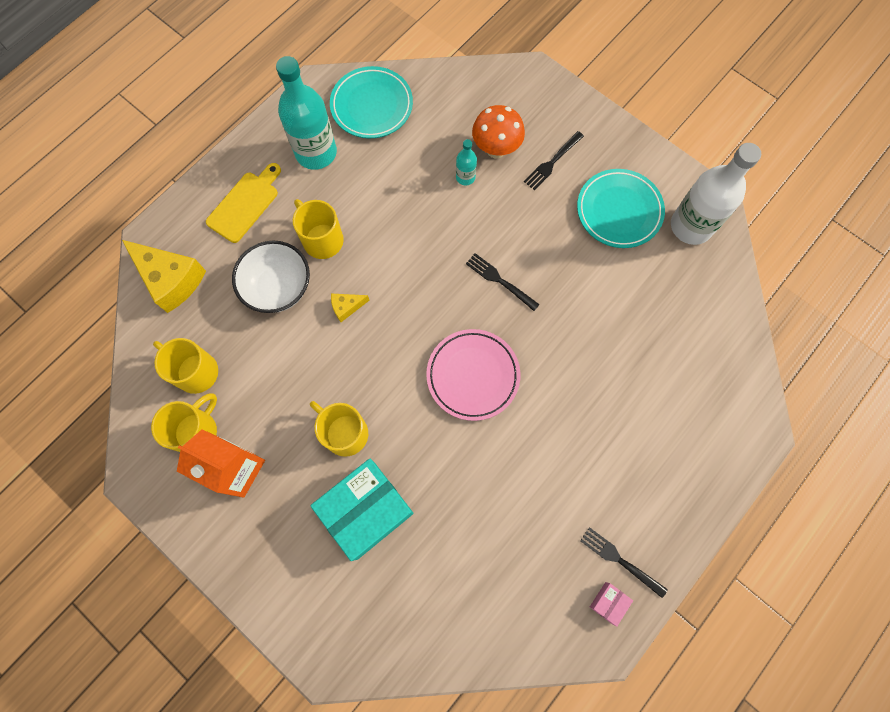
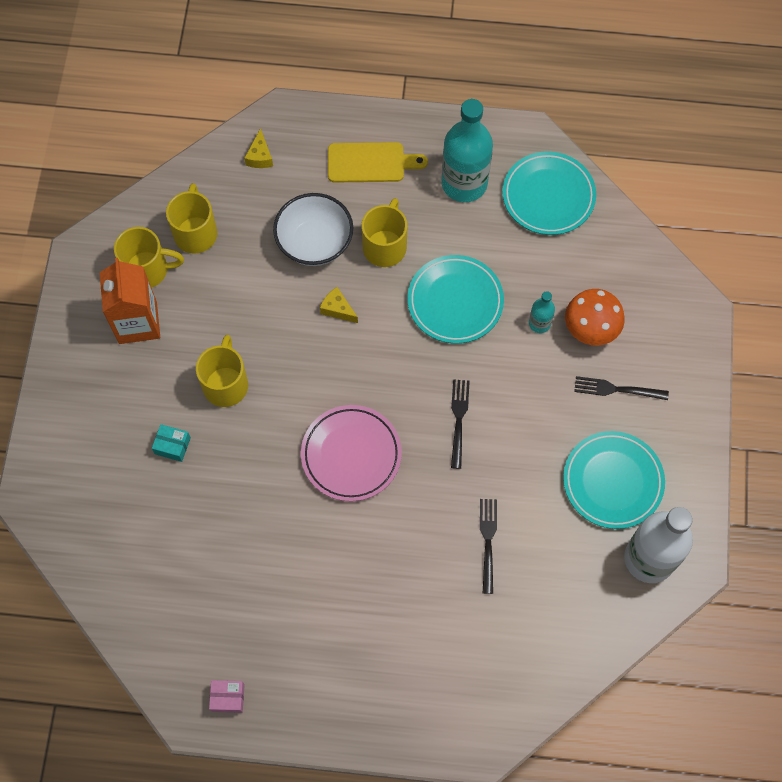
camera: 55 degrees right, 5 degrees down
yellow cheese [122,240,206,313] -> yellow cheese [244,128,273,168], size x0.47
turquoise box [310,459,413,561] -> turquoise box [152,424,191,462], size x0.41
black fork [580,527,668,598] -> black fork moved to [480,499,497,594]
none -> turquoise plate [407,255,504,344]

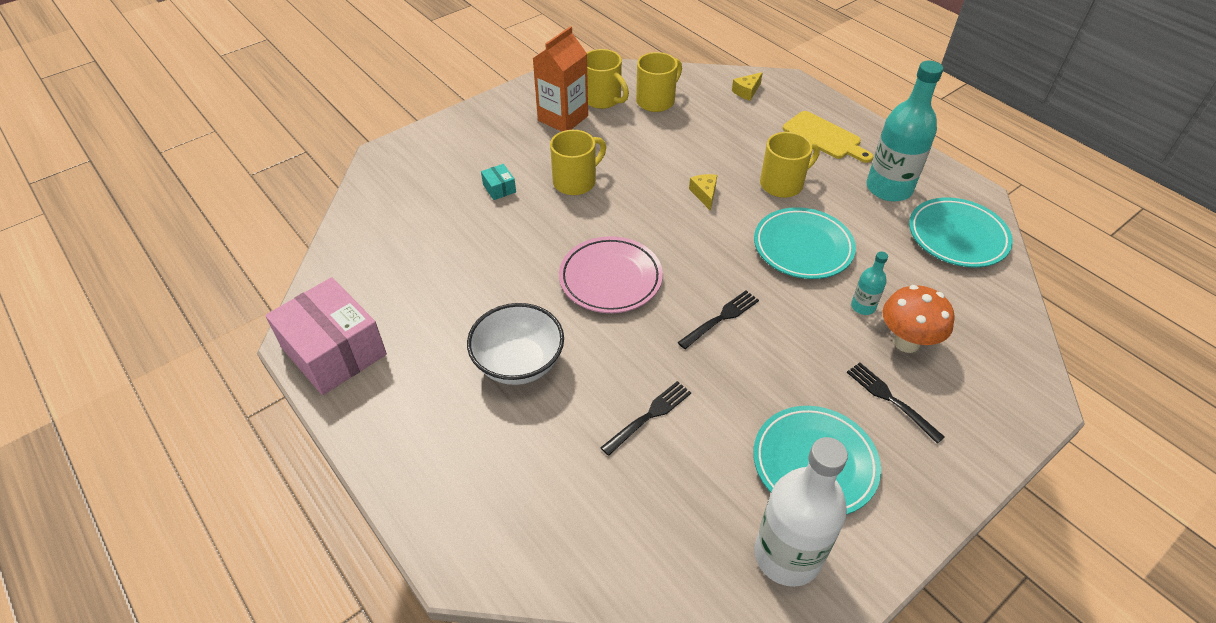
camera: 45 degrees right, 20 degrees down
pink box [209,680,245,713] -> pink box [265,277,387,395], size x2.47
white bowl [273,193,353,266] -> white bowl moved to [467,303,564,385]

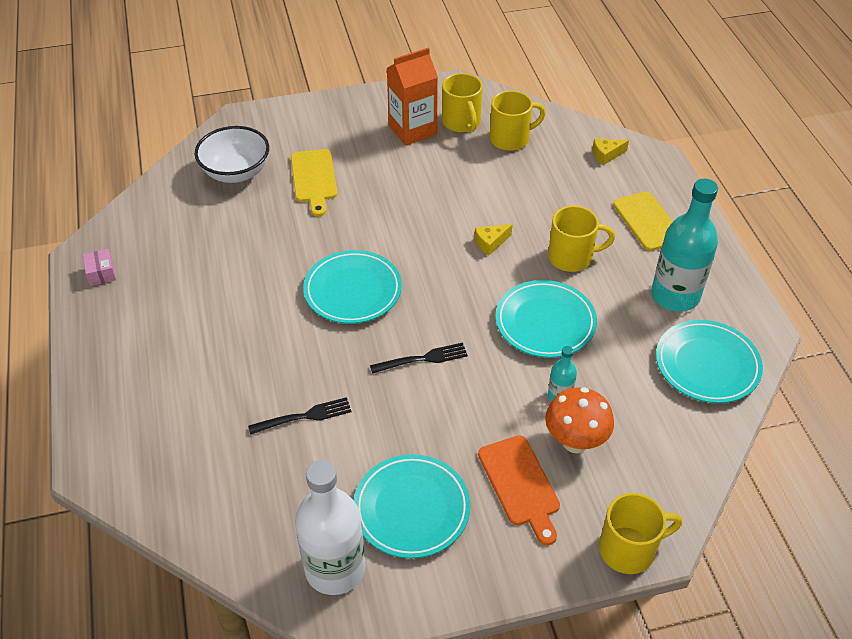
camera: 25 degrees right, 0 degrees up
pink box [265,277,387,395] -> pink box [83,249,116,286], size x0.41
white bowl [467,303,564,385] -> white bowl moved to [195,126,269,183]
turquoise box [481,164,516,200] -> yellow cutting board [291,149,337,217]
yellow mug [550,130,606,195] -> yellow mug moved to [599,493,682,574]
pink plate [559,236,663,313] -> turquoise plate [303,250,402,324]
yellow cheese [689,174,717,211] -> yellow cheese turned 135 degrees counterclockwise [475,224,513,256]
black fork [847,362,945,444] -> orange cutting board [478,435,560,545]

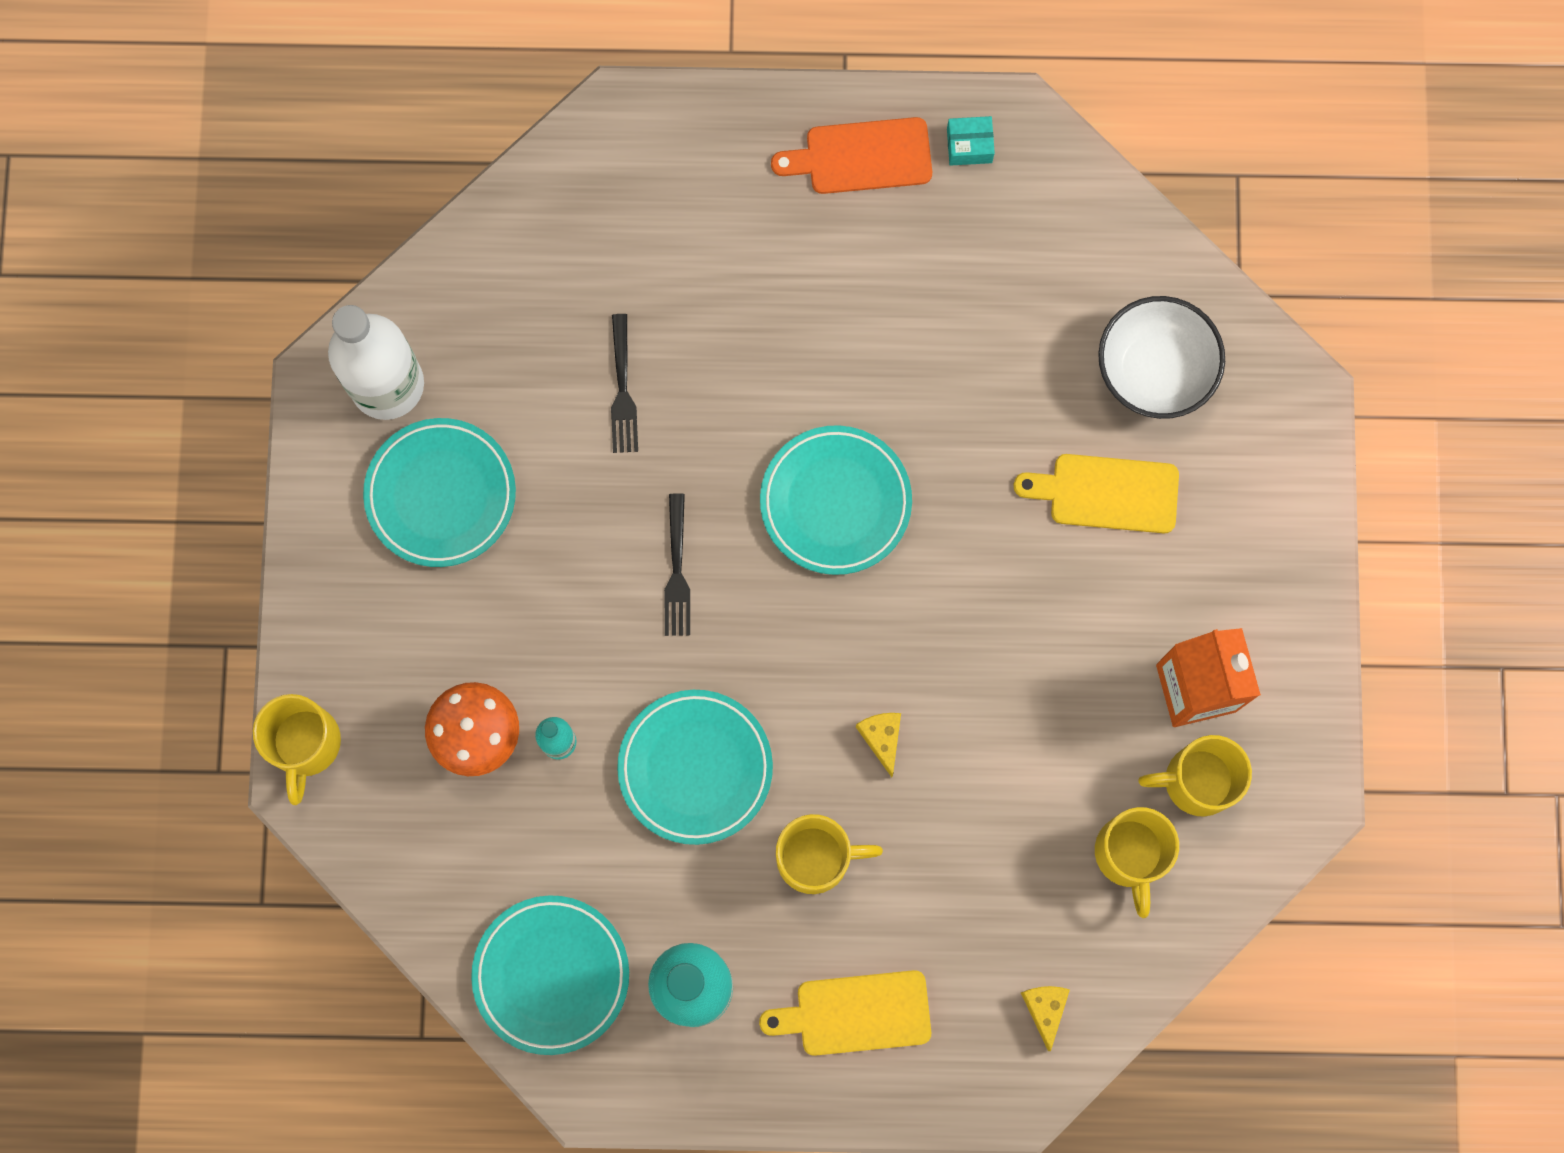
camera: 105 degrees right, 30 degrees up
pink box [83,249,116,286] -> turquoise box [947,116,995,166]
orange cutting board [478,435,560,545] -> orange cutting board moved to [771,117,932,194]
yellow mug [548,206,615,272] -> yellow mug turned 105 degrees counterclockwise [776,814,883,894]

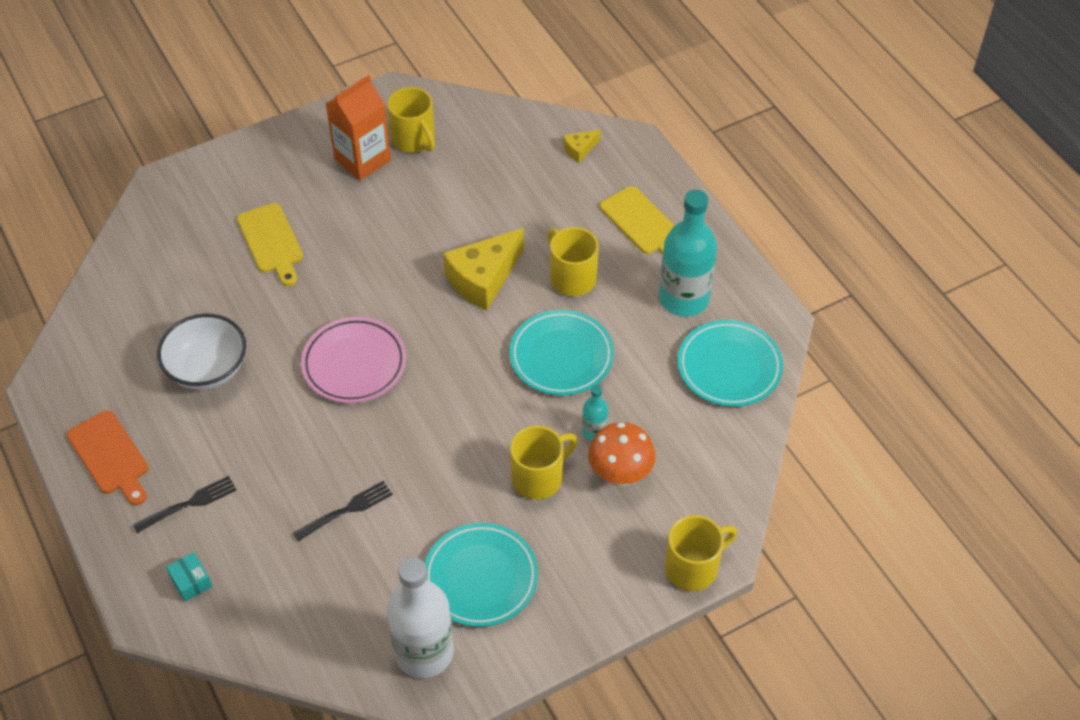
camera: 120 degrees left, 25 degrees down
black fork [664,493,690,636] -> black fork moved to [133,476,236,533]
turquoise plate [760,425,912,575] -> pink plate [301,317,406,403]
yellow cheese [856,713,901,777] -> yellow cheese [443,228,524,310], size x2.11
turquoise box [947,116,995,166] -> turquoise box moved to [166,552,212,602]
yellow mug [1095,807,1179,918] -> yellow mug moved to [510,426,578,500]
white bowl [1098,296,1225,419] -> white bowl moved to [157,314,246,390]

